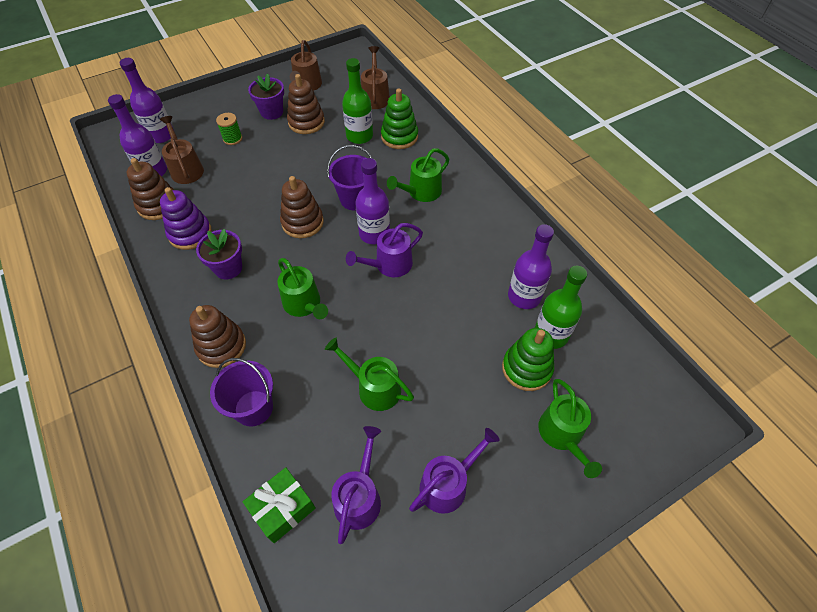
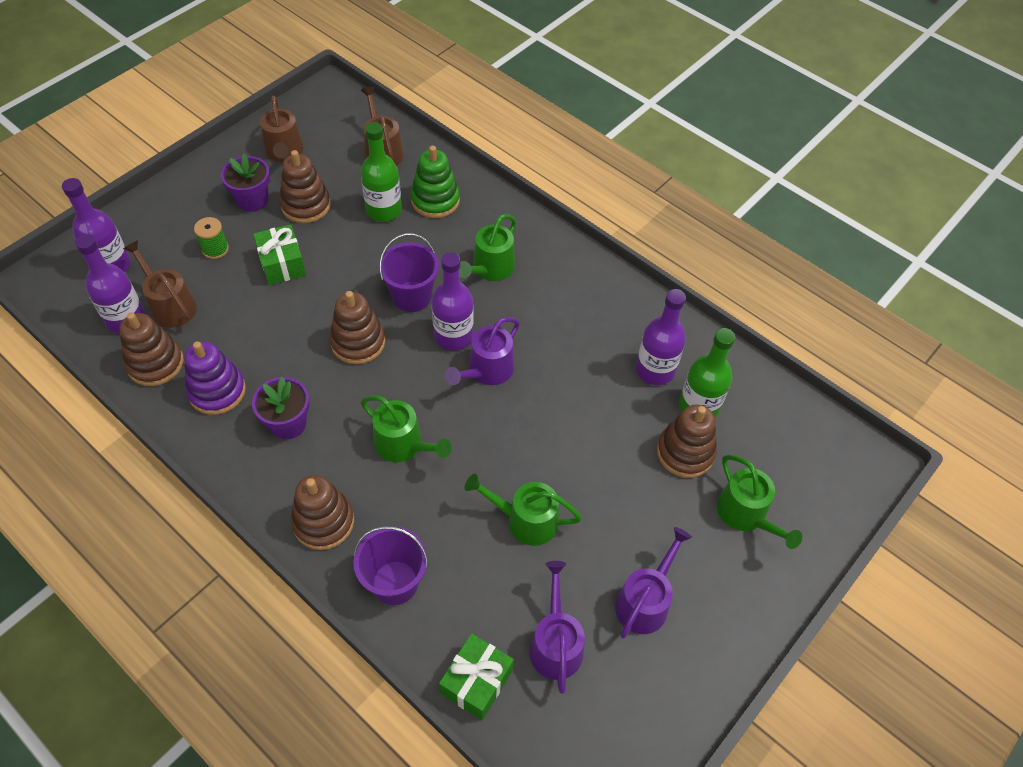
camera: 20 degrees left, 0 degrees up
green stacking toy [502,328,554,391] -> brown stacking toy [657,405,717,478]
none -> green gift [253,224,306,285]

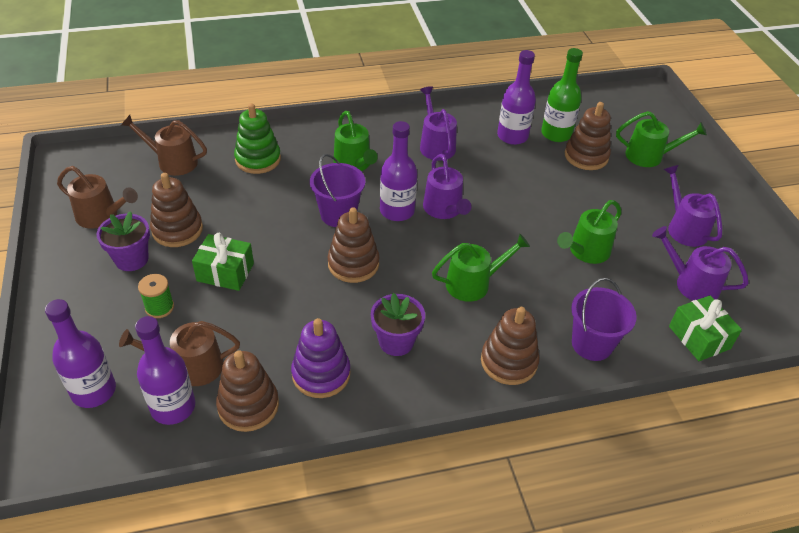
camera: 55 degrees left, 10 degrees down
green bottle [360,122,402,222] -> none
none -> purple watering can [420,86,457,161]

